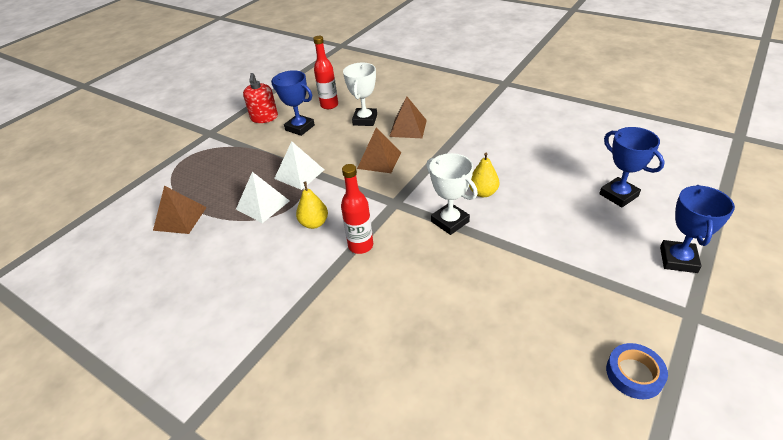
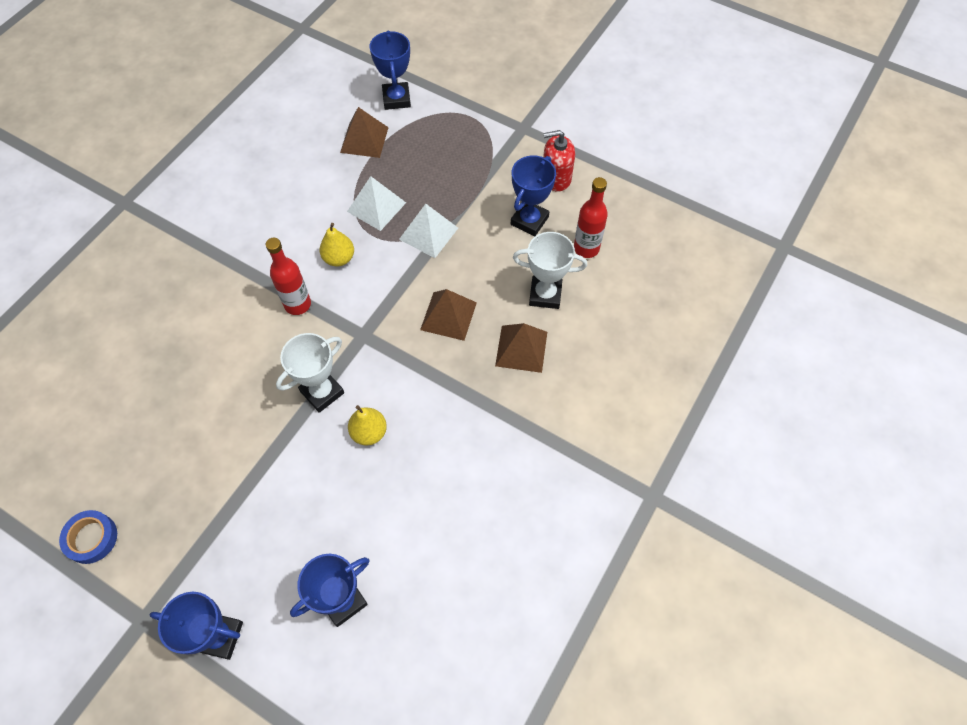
camera: 85 degrees right, 20 degrees up
none -> blue trophy [369,30,411,110]

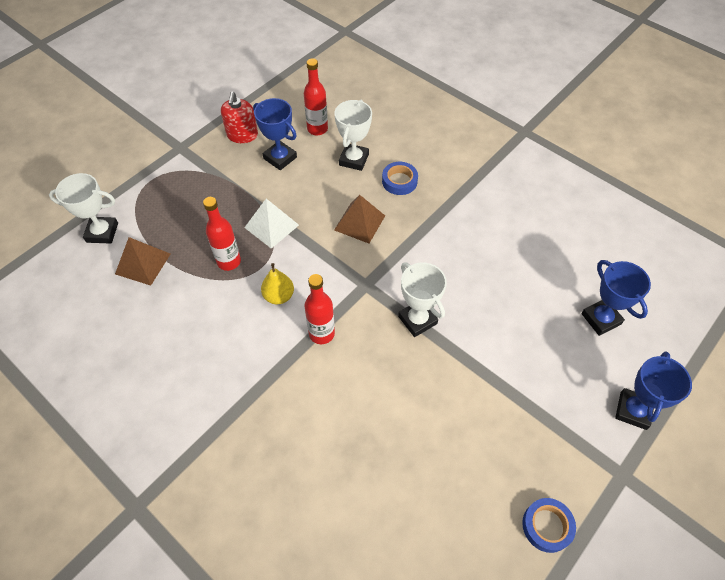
camera: 80 degrees left, 5 degrees down
white pyramid [347,176,406,231] -> red bottle [203,197,241,271]
yellow pear [348,405,387,446] -> none
blue trophy [369,30,411,110] -> white trophy [49,173,118,244]
brown pyramid [495,323,547,373] -> blue tape [382,162,418,195]

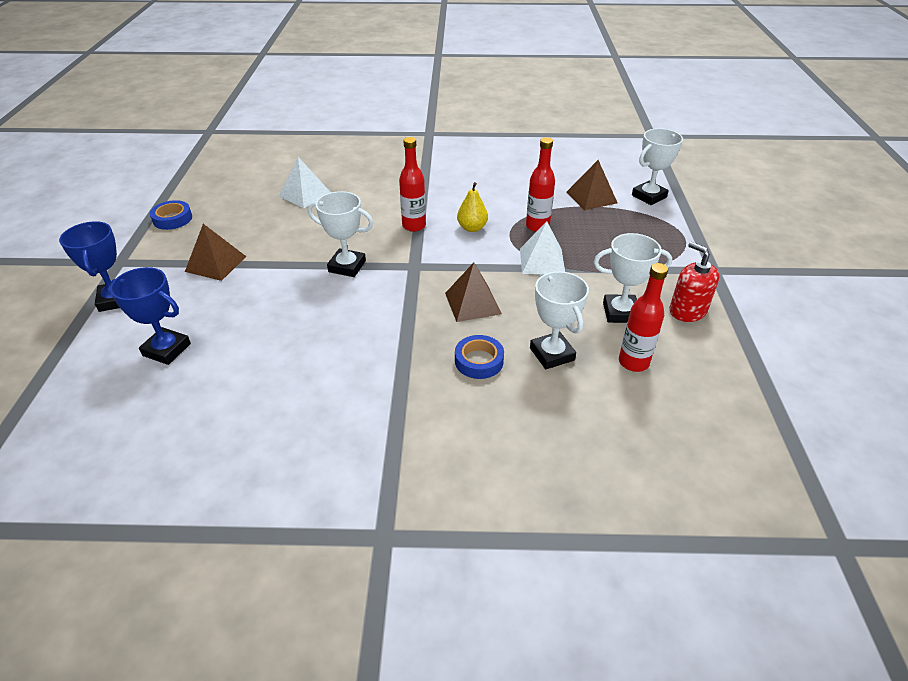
camera: 140 degrees right, 15 degrees down
blue trophy [253,98,297,170] -> white trophy [594,233,672,323]
none -> brown pyramid [185,224,246,281]
none -> white pyramid [279,157,331,208]

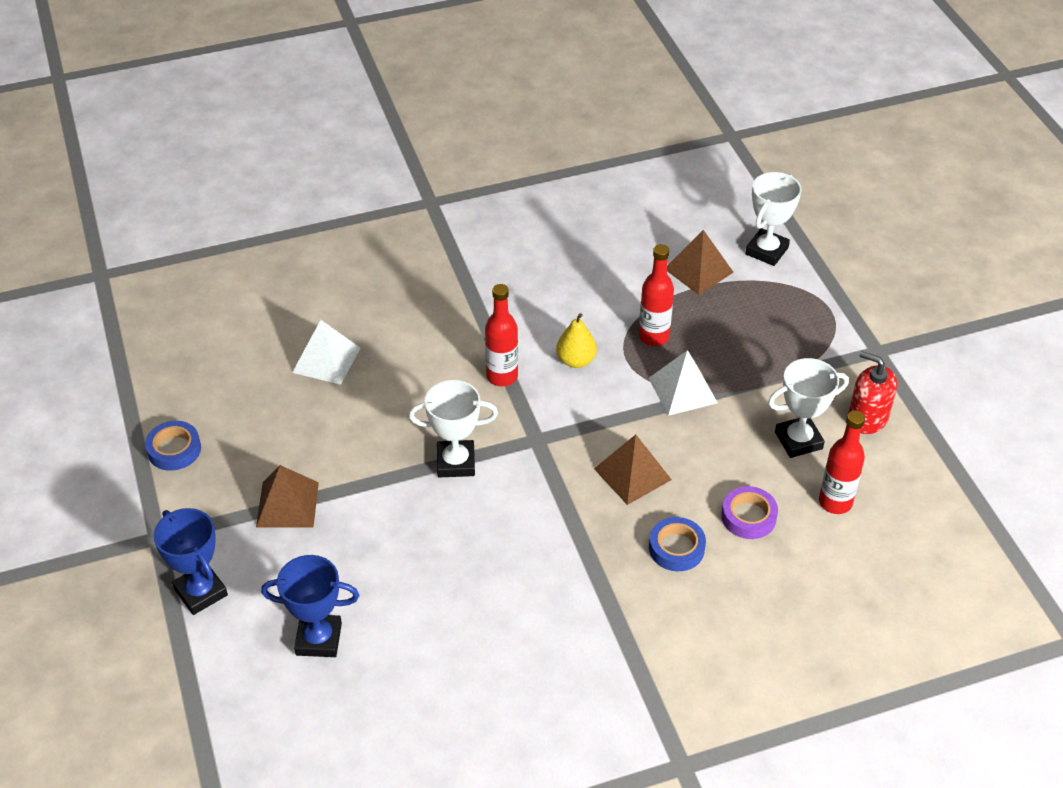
camera: 20 degrees left, 5 degrees up
white trophy [530,271,589,369] -> purple tape [721,486,778,539]

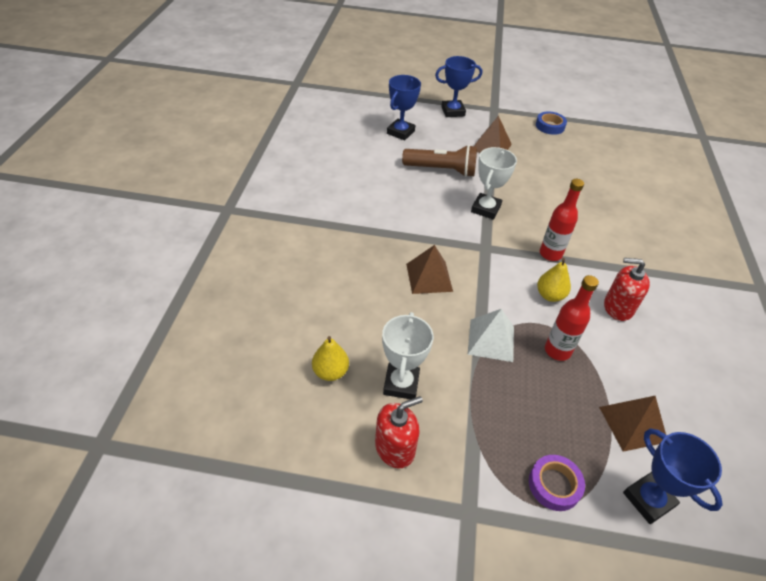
camera: 115 degrees right, 0 degrees up
white pyramid [292,320,361,385] -> none
blue tape [649,517,706,571] -> none
purple tape [721,486,778,539] -> purple tape moved to [529,455,585,511]
white trophy [745,172,802,266] -> blue trophy [623,428,723,524]
red bottle [819,411,865,514] -> yellow pear [312,336,349,381]
none -> brown flashlight [402,145,477,177]
none -> red soap dispenser [604,258,650,321]

